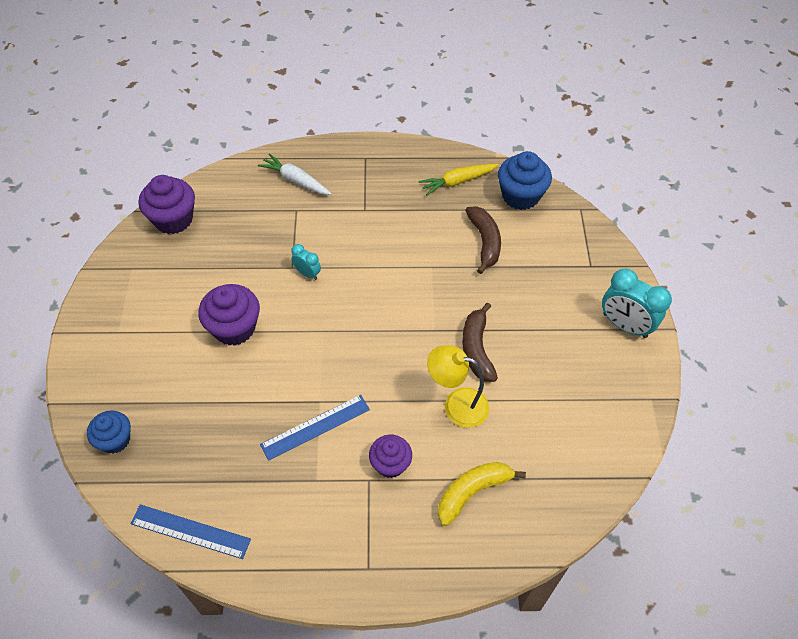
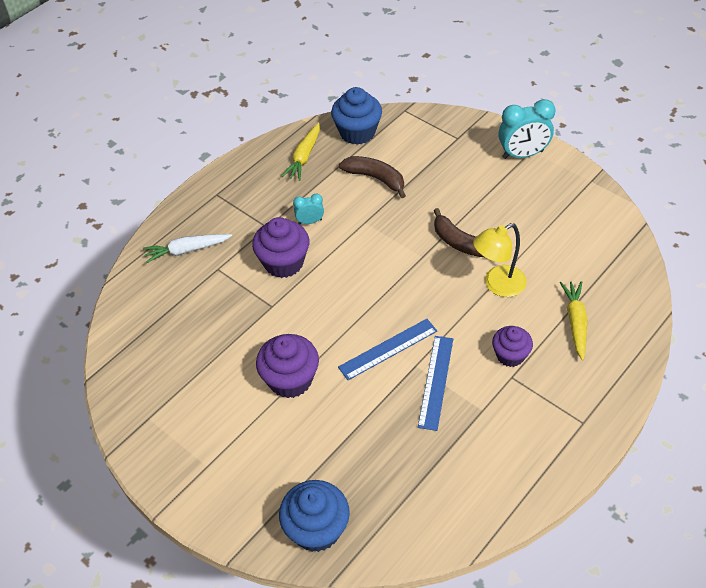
camera: 45 degrees left, 5 degrees down
blue cupcake [87,410,131,454] -> blue cupcake [279,480,350,552], size x1.54
blue ruler [130,504,251,559] -> blue ruler moved to [338,319,437,380]
purple cupcake [139,175,195,234] -> purple cupcake moved to [252,217,309,278]
turquoise clock [291,244,321,280] -> turquoise clock moved to [293,193,324,224]
yellow banana [438,462,526,526] -> yellow carrot [560,281,587,361]

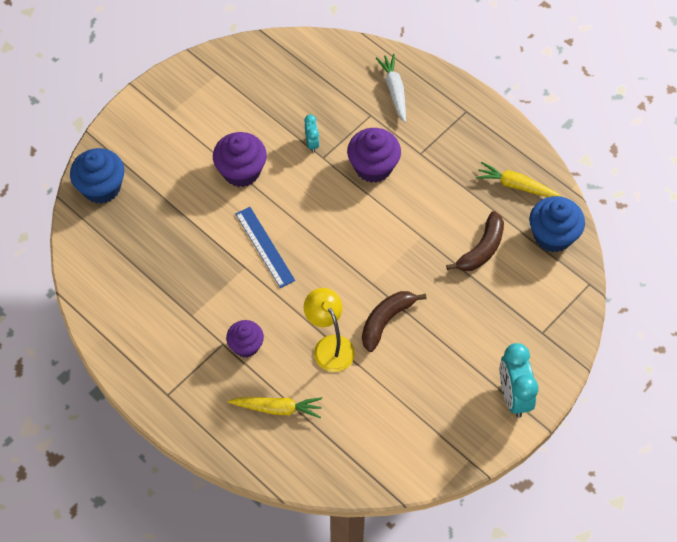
camera: 90 degrees right, 10 degrees up
turquoise clock [293,193,324,224] -> turquoise clock moved to [304,114,319,153]
blue ruler [418,336,453,431] -> none

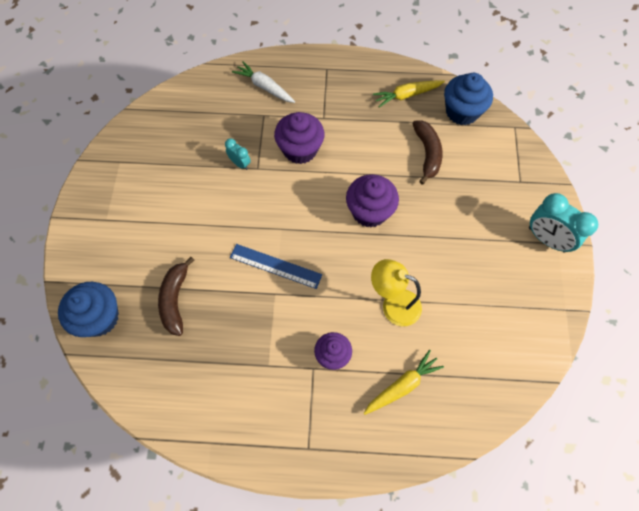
camera: 40 degrees left, 5 degrees up
purple cupcake [213,132,267,187] -> purple cupcake moved to [346,174,399,227]
brown banana [362,291,426,352] -> brown banana moved to [158,257,194,336]

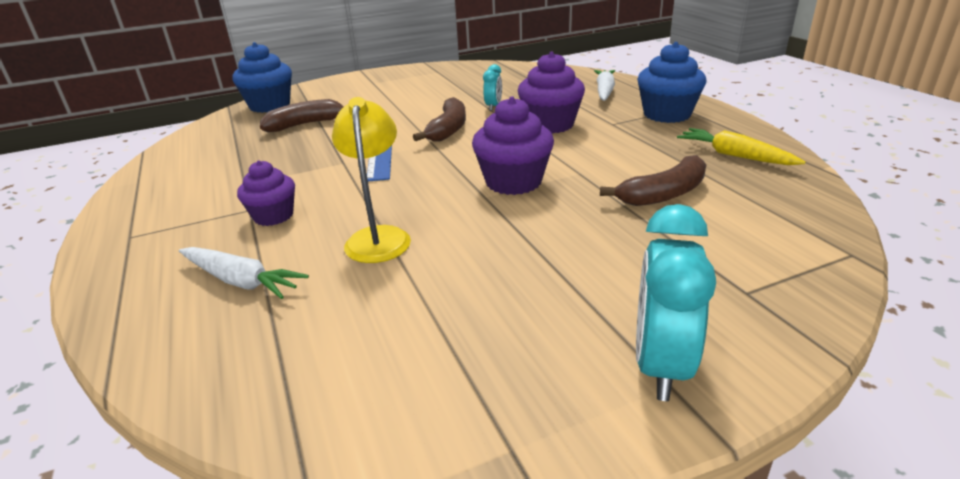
camera: 65 degrees right, 35 degrees down
yellow carrot [363,350,444,415] -> white carrot [179,247,309,299]
blue cupcake [444,73,493,125] -> blue cupcake moved to [637,42,706,123]
none -> brown banana [413,97,466,141]

